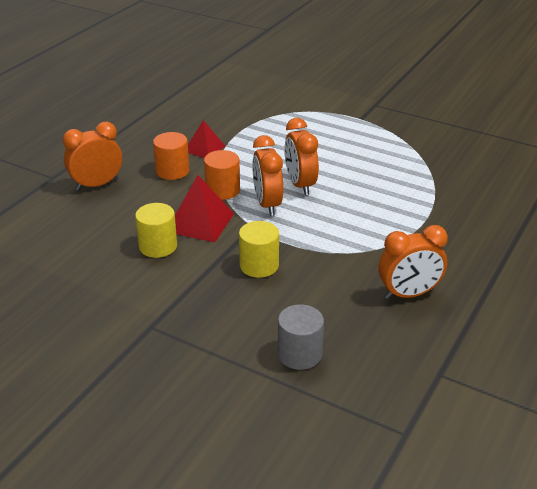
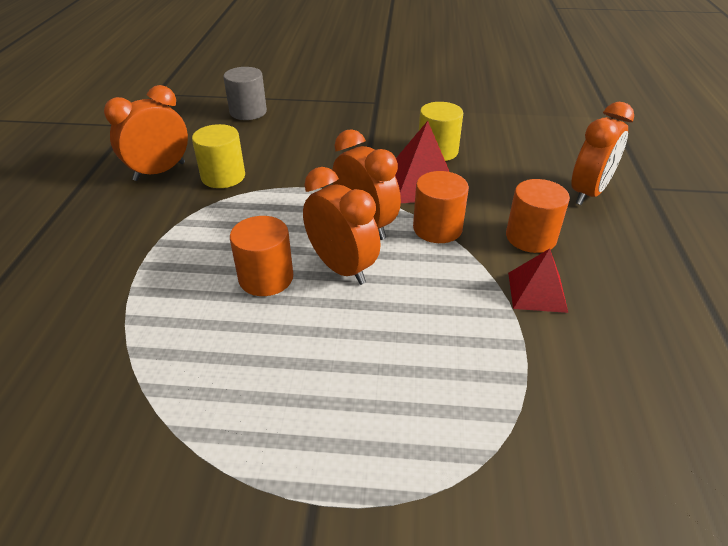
camera: 155 degrees right, 5 degrees up
yellow cylinder [239,221,279,278] -> yellow cylinder moved to [192,124,245,188]
none -> orange cylinder [230,216,293,296]

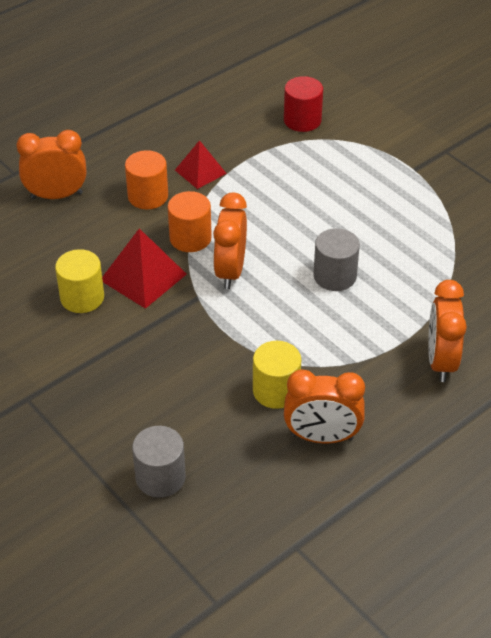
camera: 135 degrees left, 5 degrees up
orange cylinder [230,216,293,296] -> grey cylinder [313,228,360,291]
orange clock [303,167,381,285] -> orange clock moved to [428,280,467,382]
none -> red cylinder [284,76,323,132]

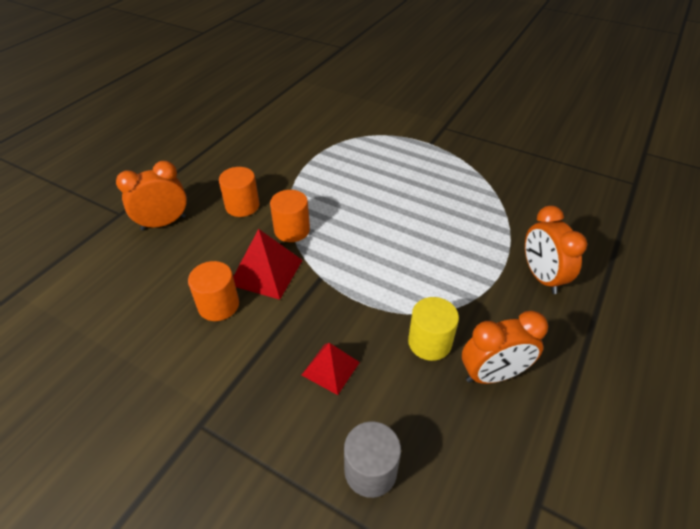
camera: 20 degrees left, 0 degrees up
yellow cylinder [55,249,104,313] -> orange cylinder [188,261,239,321]
red pyramid [175,140,227,189] -> red pyramid moved to [302,343,360,395]
orange clock [213,193,247,289] -> none
red cylinder [284,76,323,132] -> none
grey cylinder [313,228,360,291] -> none

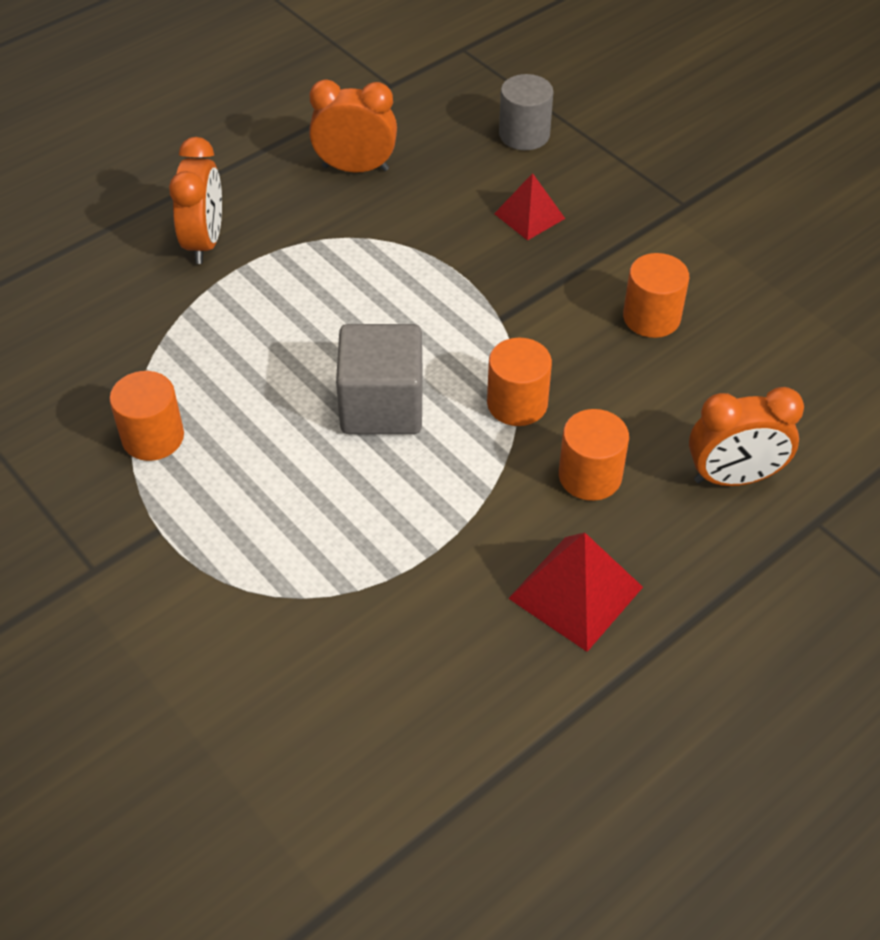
camera: 160 degrees left, 5 degrees up
red pyramid [233,229,302,300] -> red pyramid moved to [508,532,643,652]
yellow cylinder [408,297,459,361] -> none
none -> orange cylinder [109,371,184,461]
none -> grey cube [336,324,423,434]

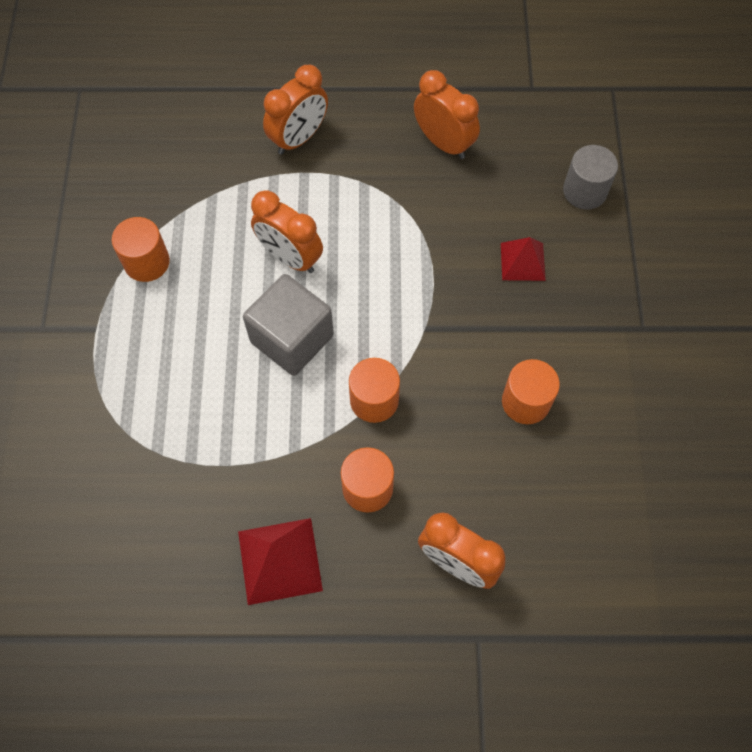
camera: 40 degrees right, 15 degrees up
none -> orange clock [251,190,323,273]

